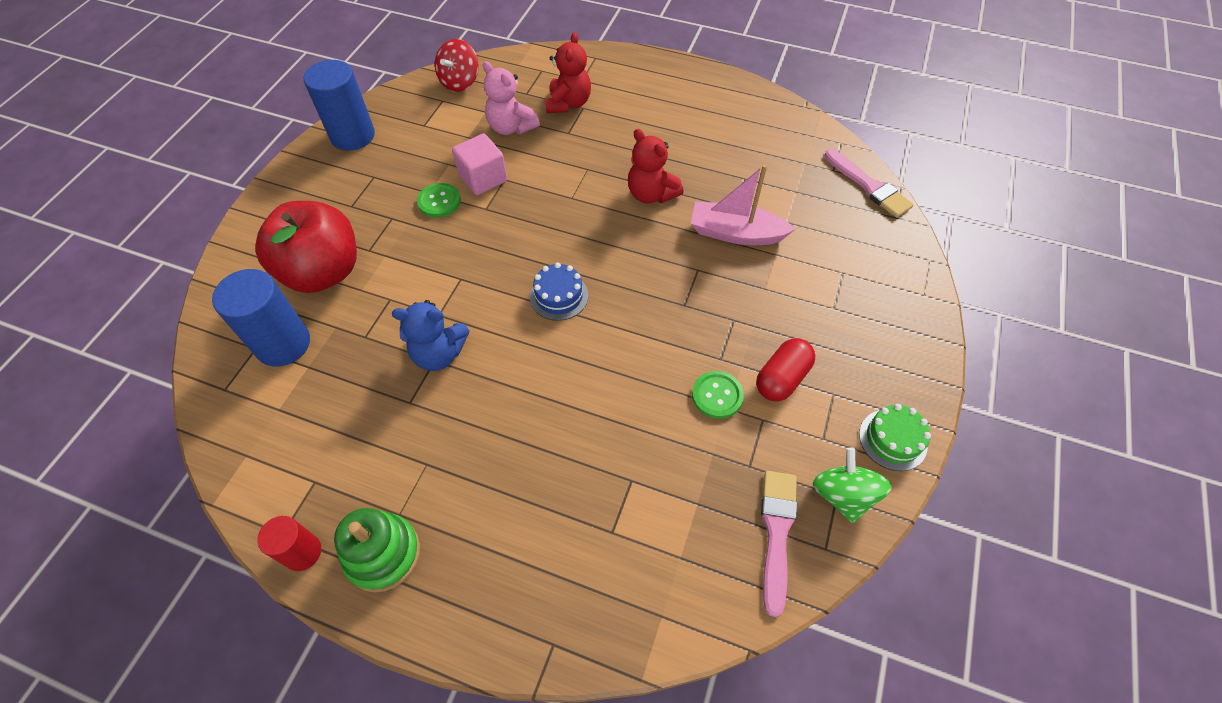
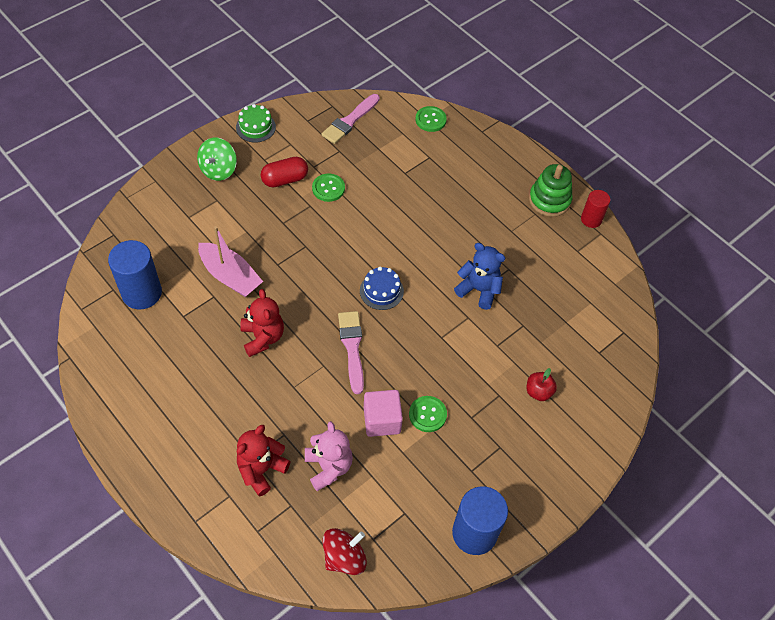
camera: 155 degrees left, 0 degrees up
blue cylinder [212,269,310,366] -> blue cylinder moved to [108,240,162,310]
red apple [255,201,357,293] -> red apple [527,368,557,401], size x0.41
green spinning top [813,447,892,523] -> green spinning top moved to [197,138,237,181]
pink brush [824,149,914,218] -> pink brush moved to [338,311,364,394]
none -> green button [416,106,447,132]

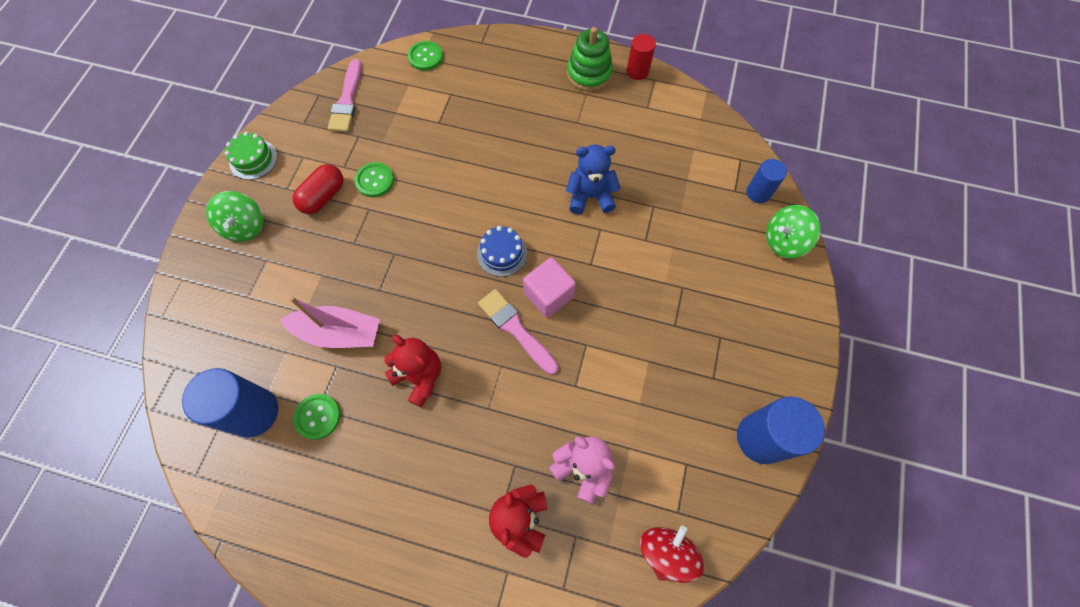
camera: 30 degrees left, 10 degrees up
pink cube [364,390,403,437] -> pink cube moved to [523,258,576,318]
green button [409,396,447,432] -> green button moved to [293,394,341,440]
red apple [527,368,557,401] -> none
none -> blue cylinder [746,159,787,203]
none -> green spinning top [766,205,821,258]

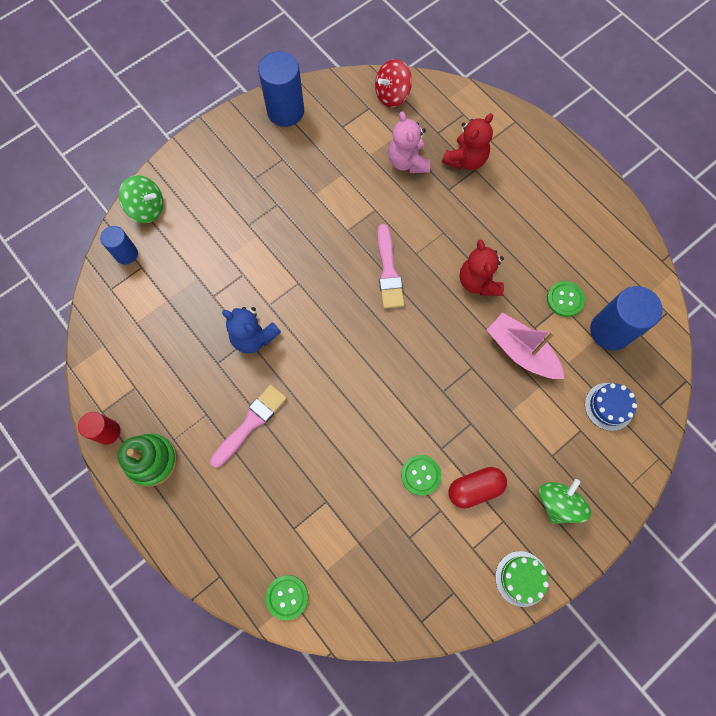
camera: 145 degrees left, 5 degrees up
pink brush [328,59,362,132] -> pink brush moved to [210,385,287,467]
blue cake [477,226,527,277] -> blue cake moved to [585,383,637,431]
pink cube [523,258,576,318] -> none

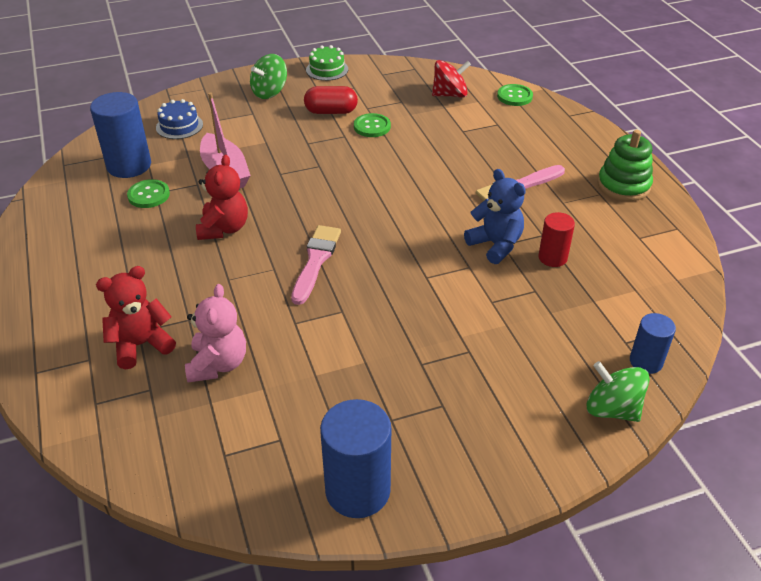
camera: 160 degrees left, 30 degrees down
red cylinder [78,412,120,445] -> red cylinder moved to [538,212,575,267]
red spinning top [375,59,412,107] -> red spinning top moved to [432,60,471,98]

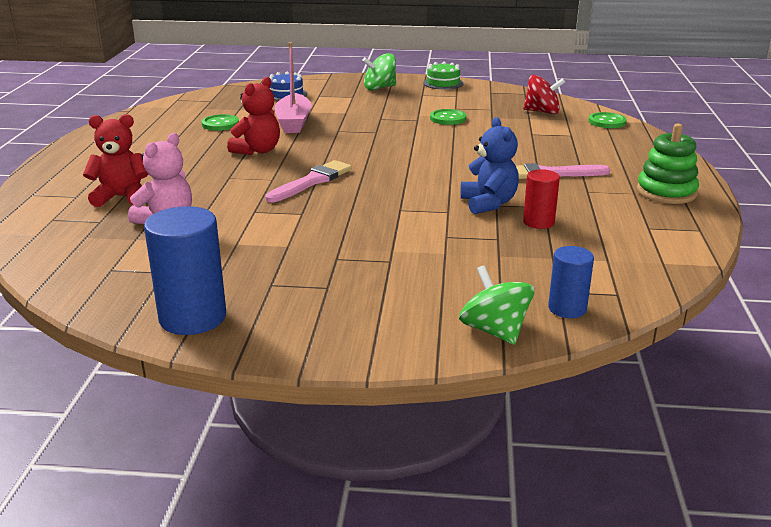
camera: 25 degrees right, 15 degrees down
blue cylinder [90,92,151,178] -> none
red capsule [304,86,358,114] -> none

